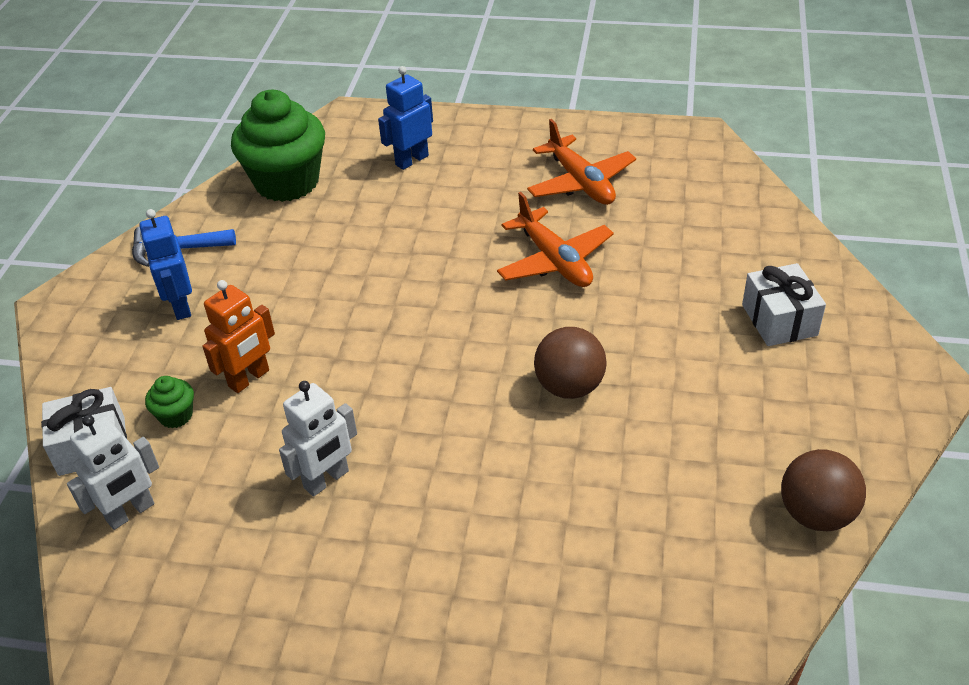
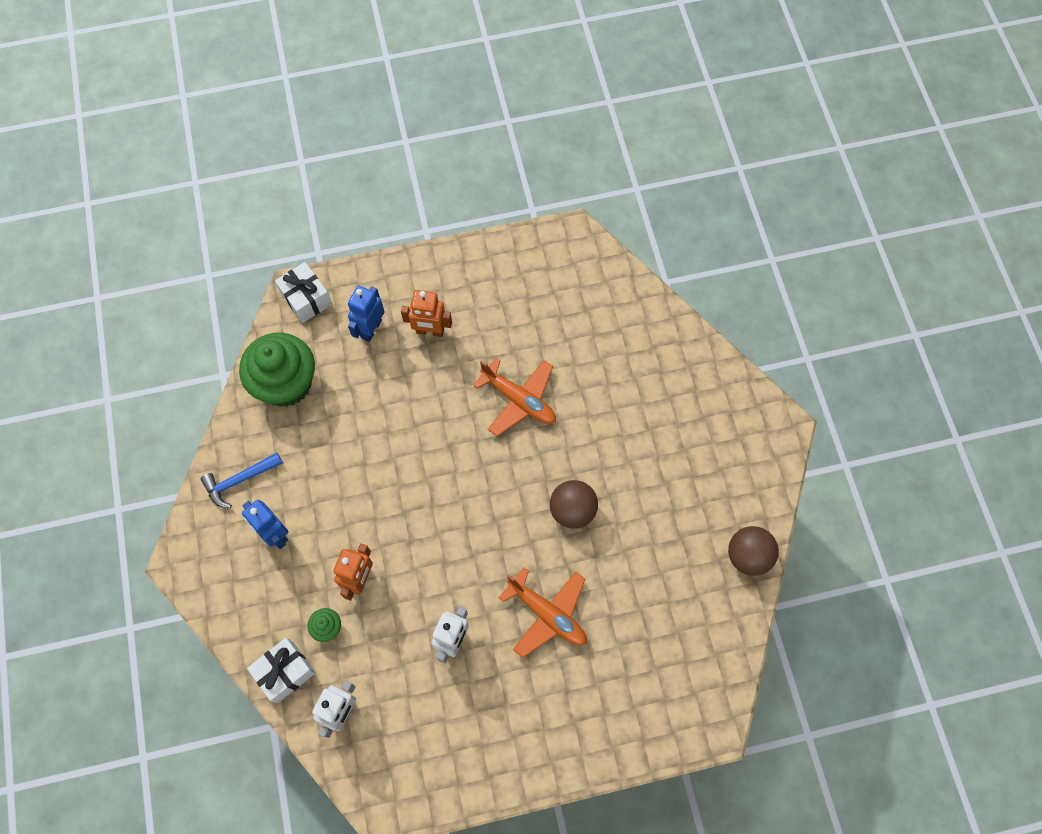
camera: 25 degrees left, 25 degrees up
orange plane [527,119,636,205] -> orange plane moved to [499,567,587,658]
white gift [742,263,826,346] -> white gift moved to [275,262,332,323]
none -> orange robot [401,290,452,337]

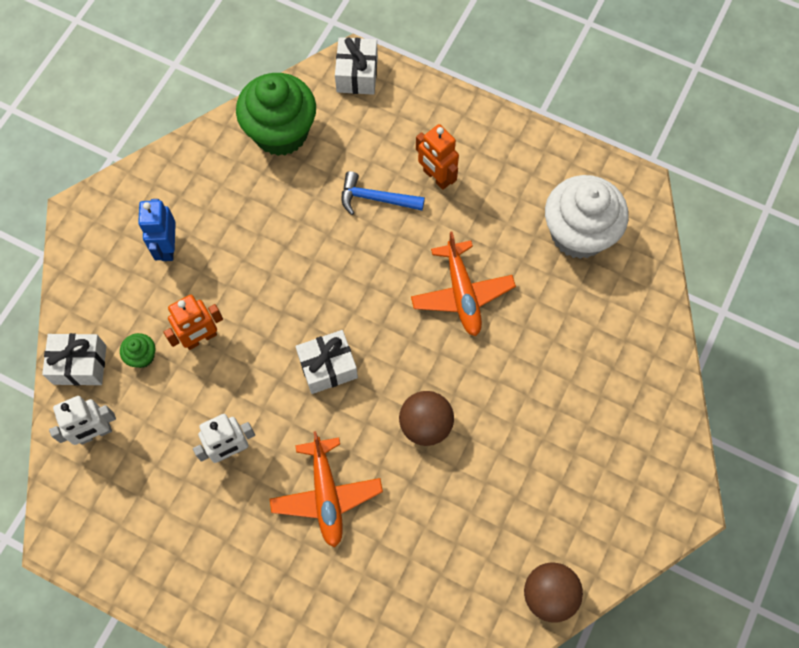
camera: 40 degrees right, 0 degrees up
blue hammer [200,453,283,508] -> blue hammer moved to [342,171,425,215]
blue robot [348,286,385,342] -> none
none -> white gift [295,330,358,394]
none -> white cupcake [545,175,629,259]

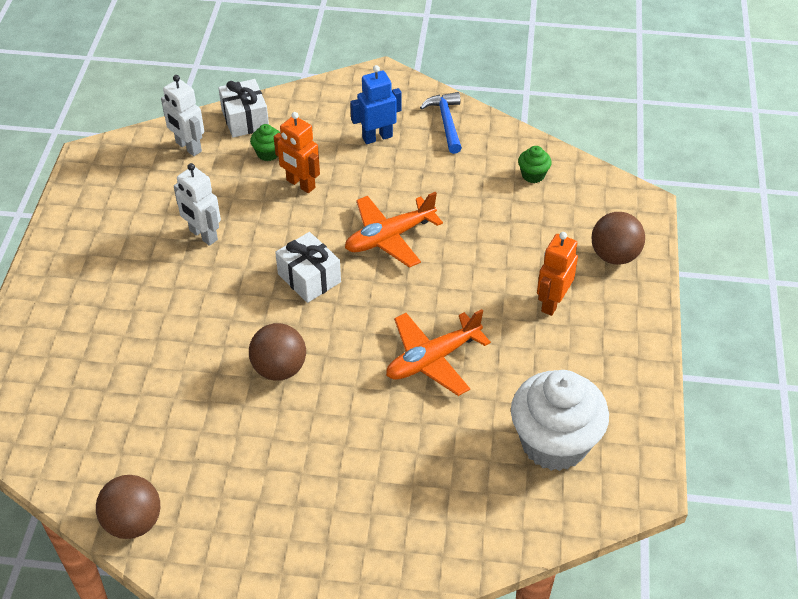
camera: 70 degrees right, 20 degrees down
green cupcake [236,73,316,156] -> green cupcake [518,146,551,183], size x0.42
orange plane [269,431,383,548] -> orange plane moved to [345,192,443,268]
white gift [335,37,378,95] -> none
blue hammer [342,171,425,215] -> blue hammer moved to [420,92,462,154]
none -> brown ball [592,212,645,265]

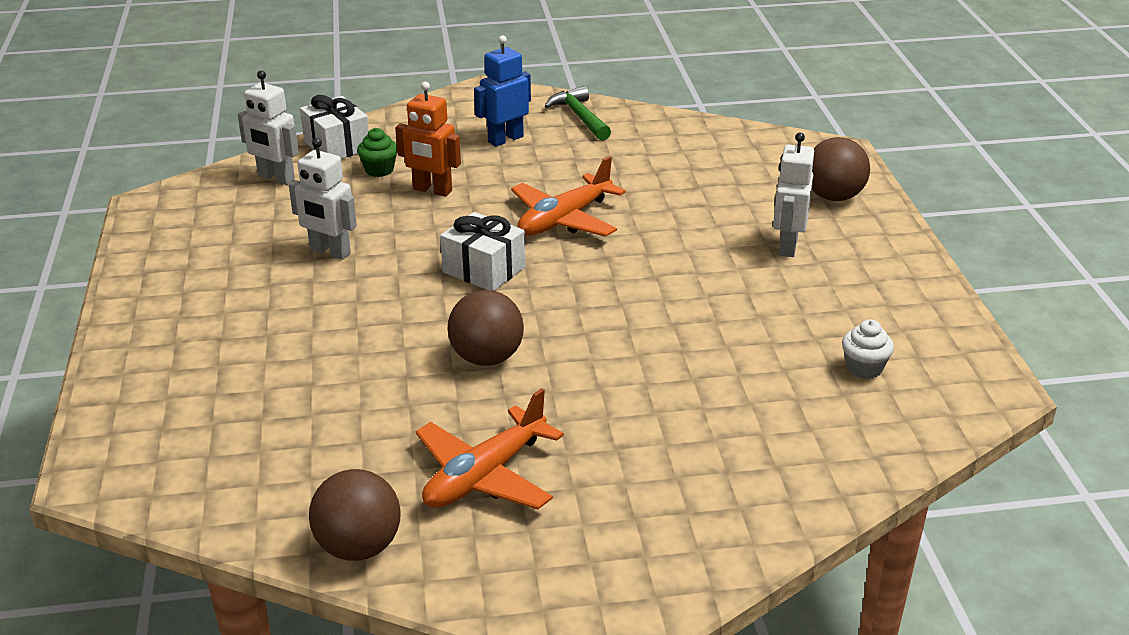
camera: 15 degrees left, 15 degrees down
orange plane [386,309,491,396] -> orange plane moved to [416,388,564,510]
blue hammer [420,92,462,154] -> green hammer [545,86,611,141]
white cupcake [511,370,609,471] -> white cupcake [842,319,894,379], size x0.42
green cupcake [518,146,551,183] -> none
orange robot [537,232,578,316] -> white robot [773,133,814,257]

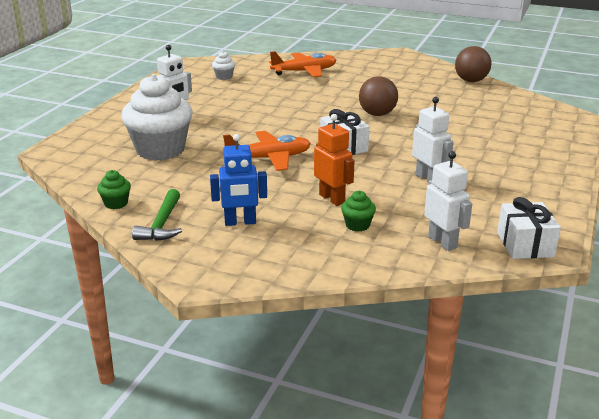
camera: 150 degrees left, 5 degrees down
white gift [300,95,369,159] -> white gift moved to [497,197,561,259]
orange plane [416,388,564,510] -> orange plane moved to [269,51,336,77]
brown ball [812,137,870,201] -> none
none -> green cupcake [97,170,131,209]
none -> white cupcake [121,74,192,160]

